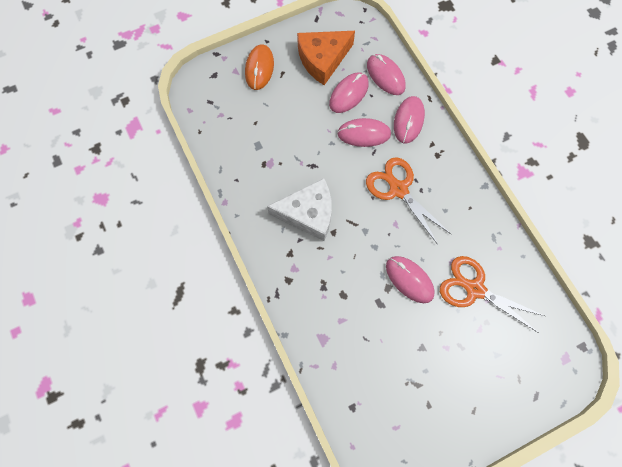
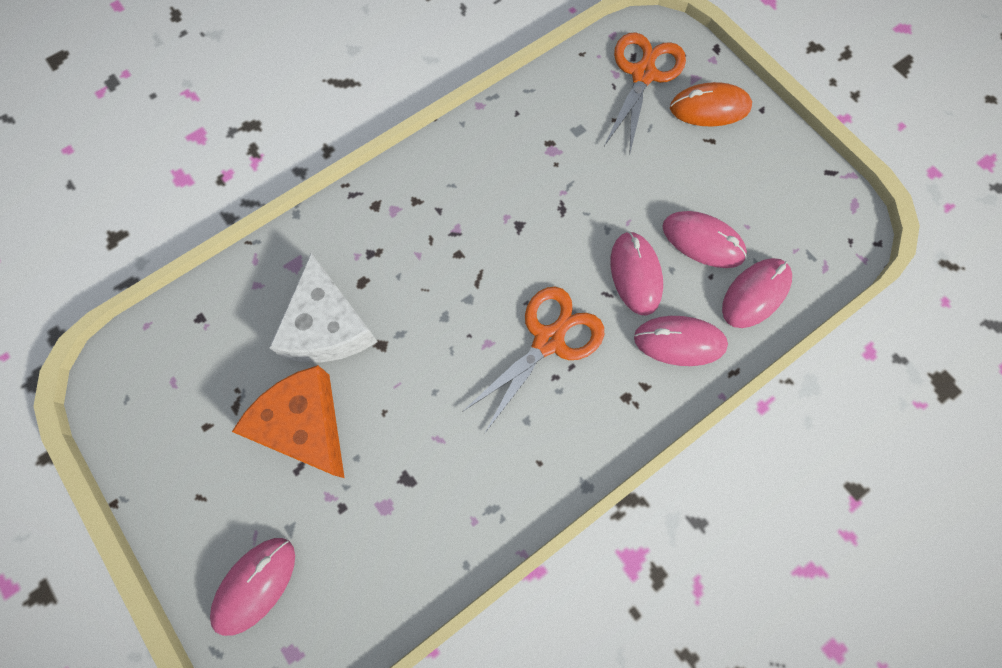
camera: 80 degrees right, 0 degrees up
white cheese [267,178,332,241] -> white cheese moved to [269,253,377,363]
orange cheese [297,31,355,85] -> orange cheese moved to [232,365,345,478]
pink mouse [386,256,435,303] -> pink mouse moved to [210,538,295,636]
orange scissors [440,256,545,333] -> orange scissors moved to [604,32,686,156]

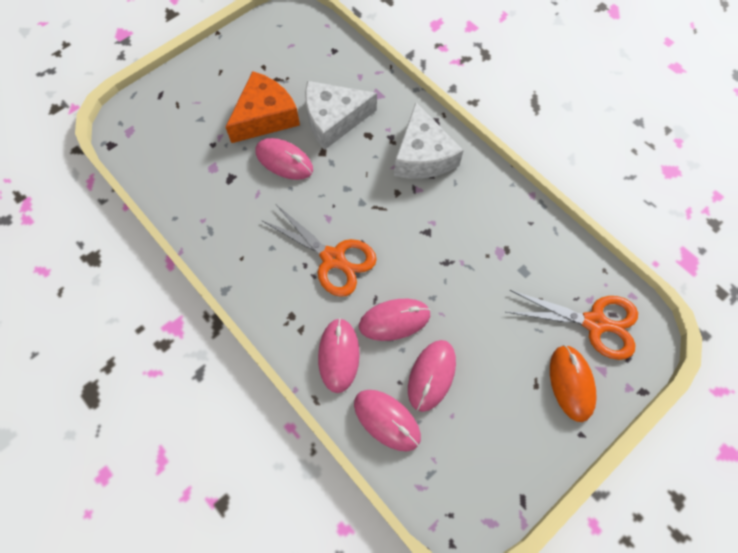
camera: 85 degrees right, 5 degrees down
pink mouse [210,538,295,636] -> pink mouse moved to [256,138,313,180]
none -> white cheese [394,102,464,179]

